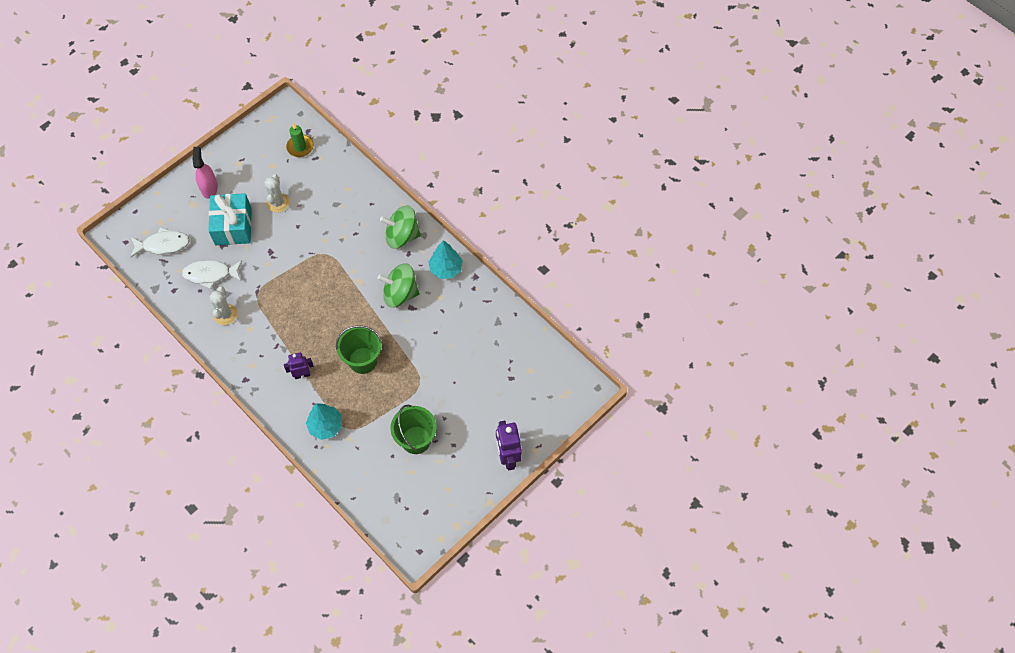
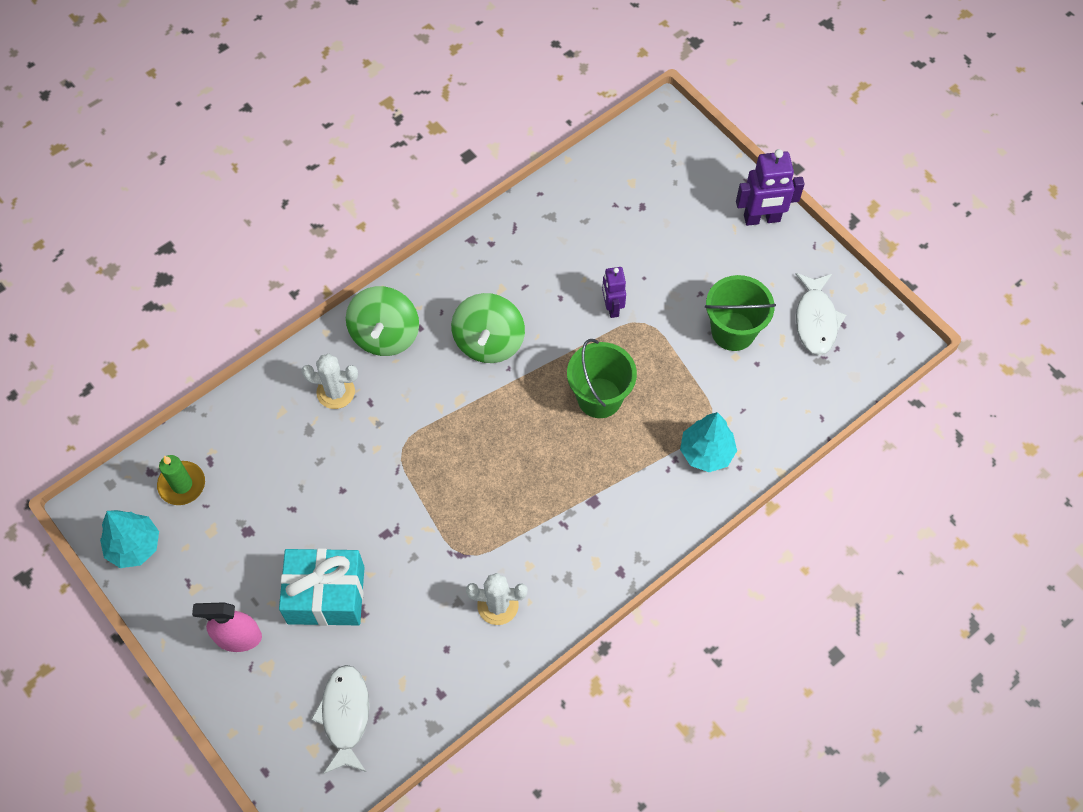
camera: 85 degrees left, 0 degrees up
white fish [181,260,242,289] -> white fish moved to [795,273,846,355]
white cactus [264,174,289,213] -> white cactus moved to [301,354,358,409]
purple robot [284,352,313,379] -> purple robot moved to [602,267,626,318]
turquoise tree [428,240,463,279] -> turquoise tree moved to [100,510,159,568]

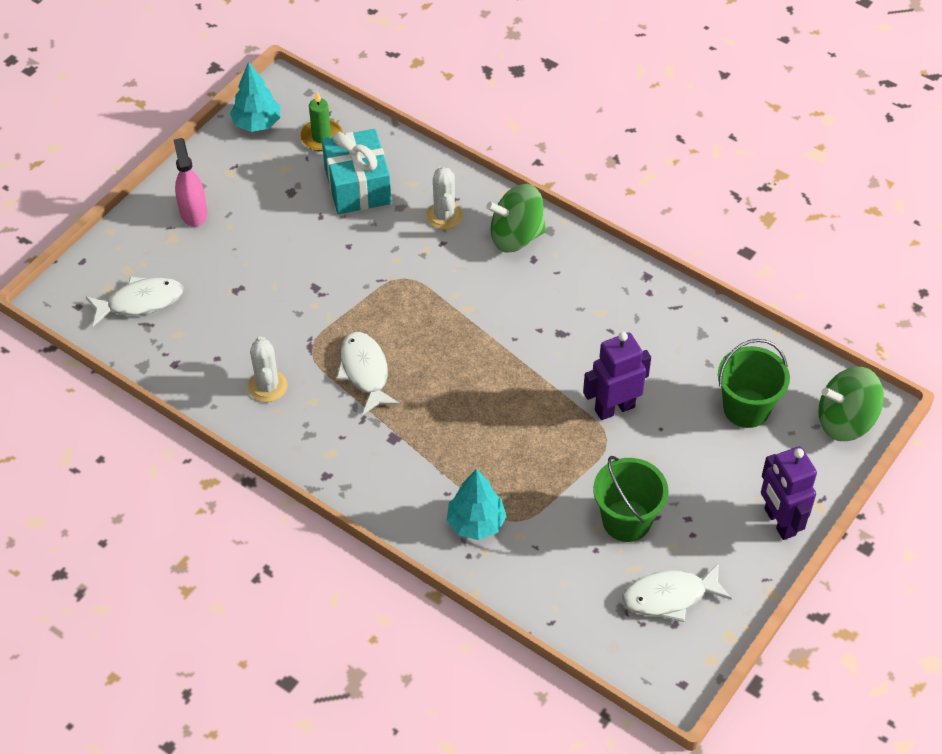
camera: 75 degrees right, 10 degrees down
turquoise gift [279,548,365,626] -> turquoise gift moved to [322,129,391,214]
green spinning top [451,293,525,363] -> green spinning top moved to [818,367,884,441]
green bucket [567,339,637,418] -> green bucket moved to [718,339,790,428]
purple robot [602,267,626,318] -> purple robot [583,332,651,420], size x1.57
none -> white fish [337,332,400,415]

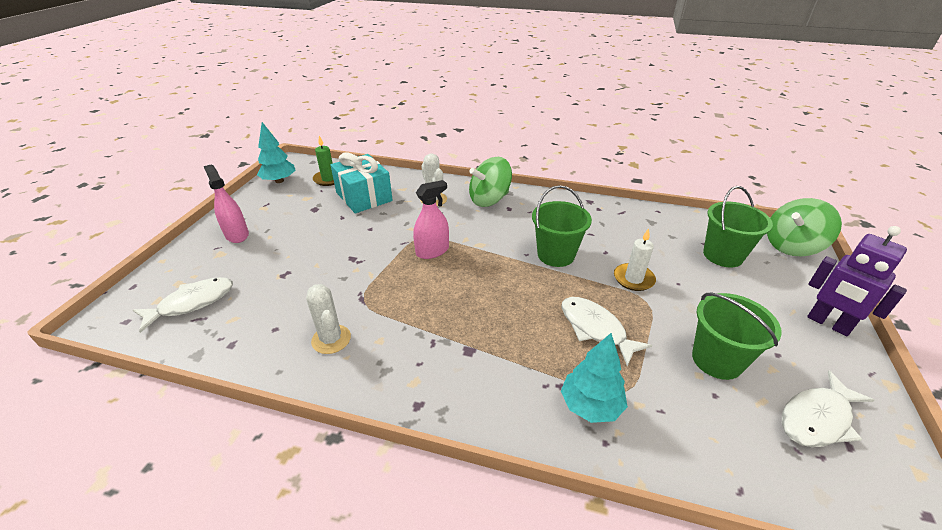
camera: 20 degrees left, 15 degrees down
white fish [337,332,400,415] -> white fish moved to [562,297,652,366]
purple robot [583,332,651,420] -> white candle [614,228,656,291]
none -> pink spray bottle [413,180,449,259]
none -> green bucket [532,185,592,267]

